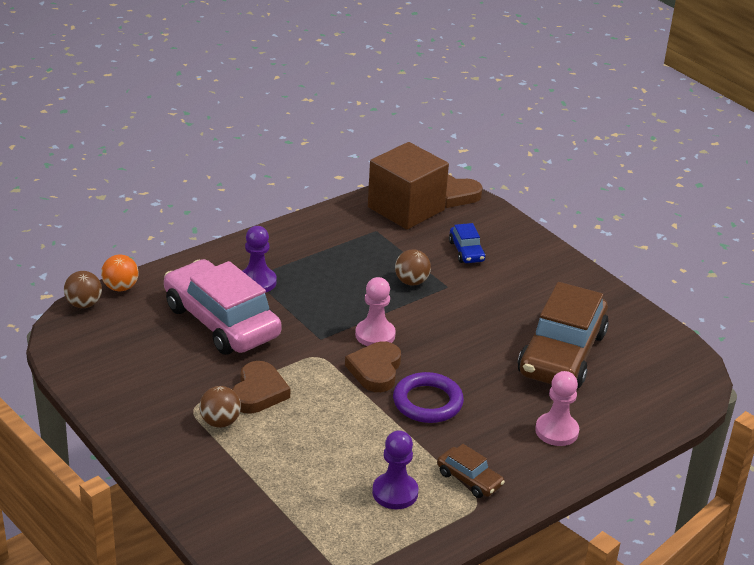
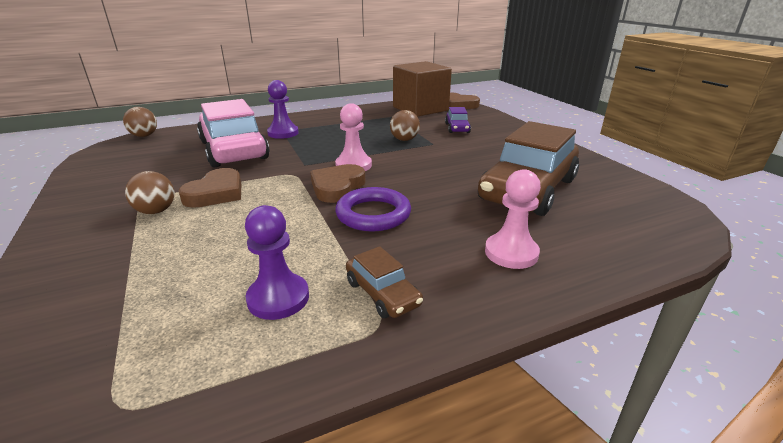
camera: 15 degrees right, 5 degrees down
orange ball [101,255,139,291] -> none
blue car [449,223,486,263] -> purple car [445,107,471,133]

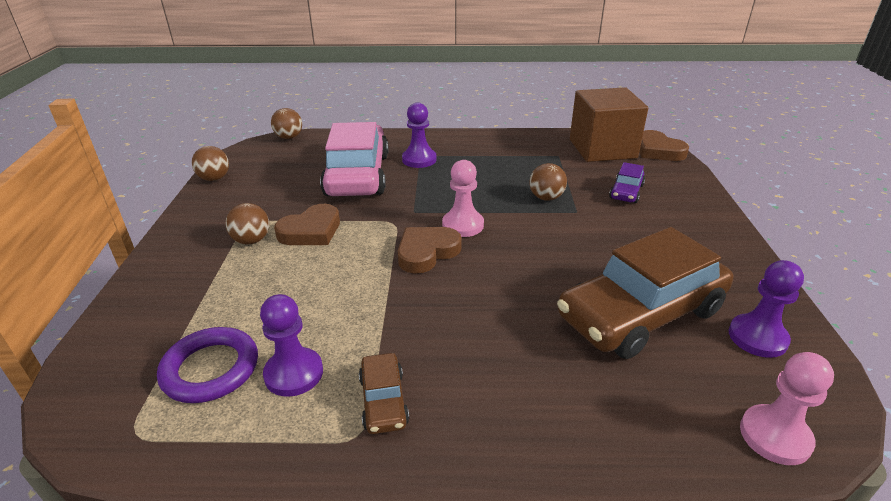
camera: 25 degrees right, 5 degrees up
purple ring [335,187,411,231] -> purple ring moved to [157,327,258,403]
pink pawn [485,169,541,269] -> pink pawn moved to [740,352,834,465]
none -> brown ball [192,146,229,181]
none -> purple pawn [729,260,804,358]

